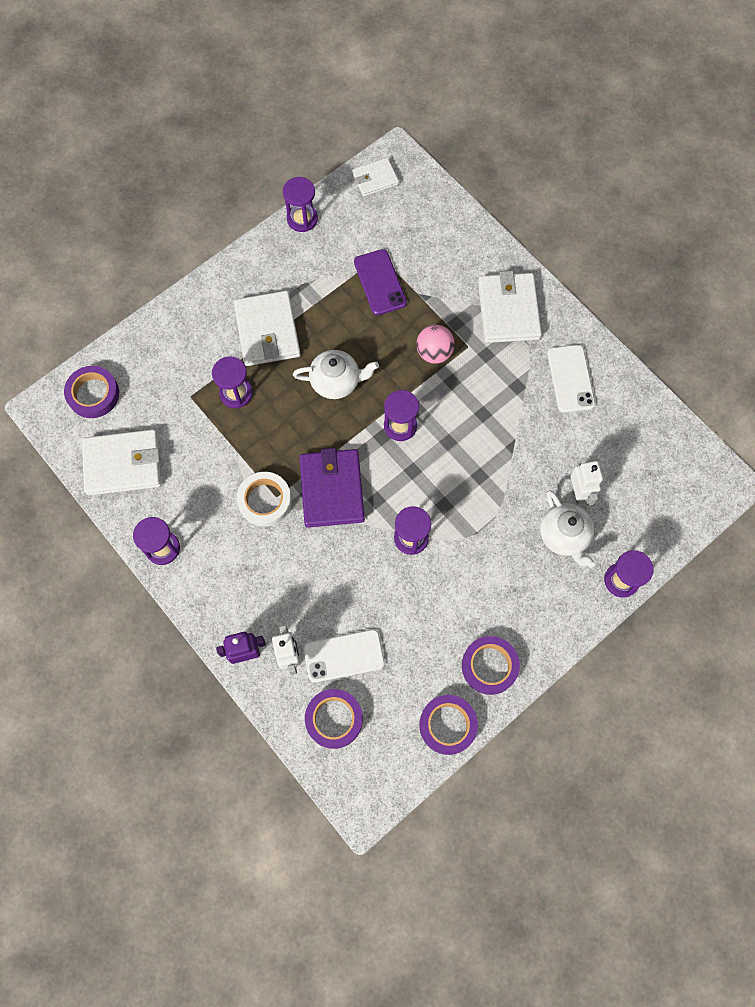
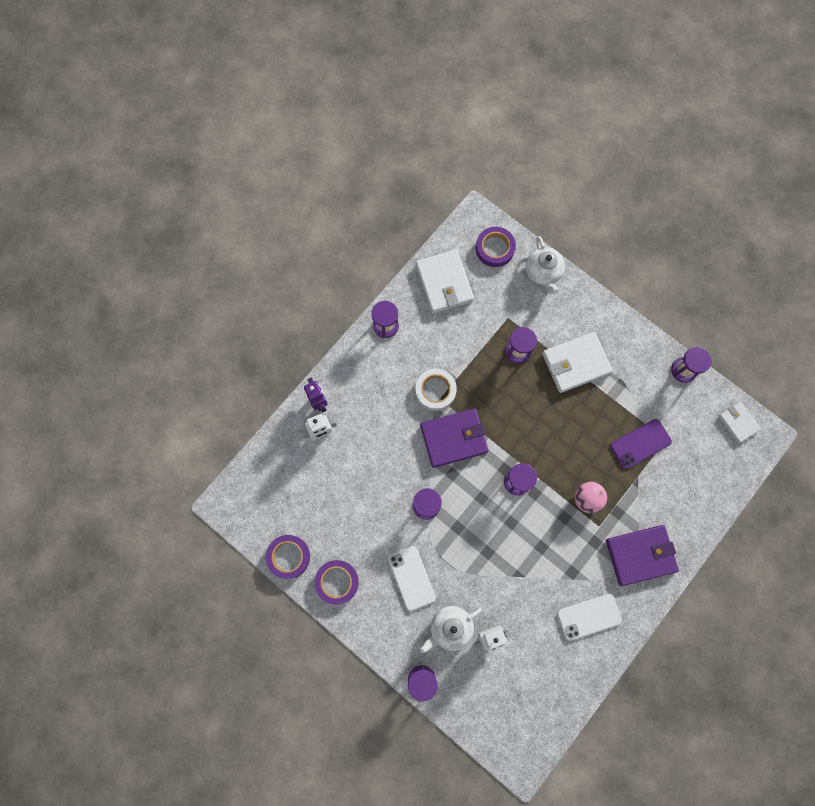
camera: 80 degrees right, 5 degrees up
white teapot [293,350,379,399] -> white teapot moved to [526,236,565,294]
white phone [303,629,385,683] -> white phone moved to [388,546,436,611]
purple tape [305,689,363,749] -> none
white wallet [478,271,542,343] -> purple wallet [606,525,679,586]

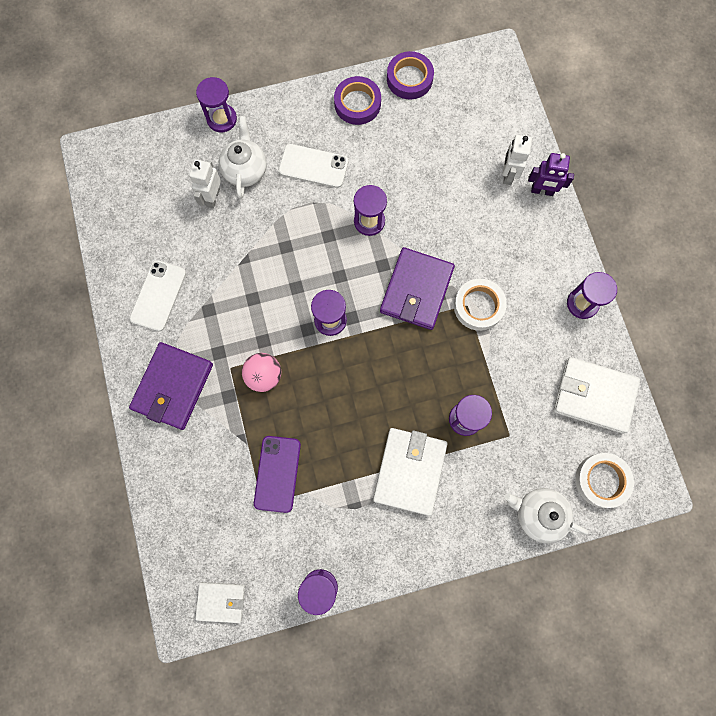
camera: 125 degrees right, 0 degrees up
purple tape [476,227,516,267] -> white tape [575,453,634,508]

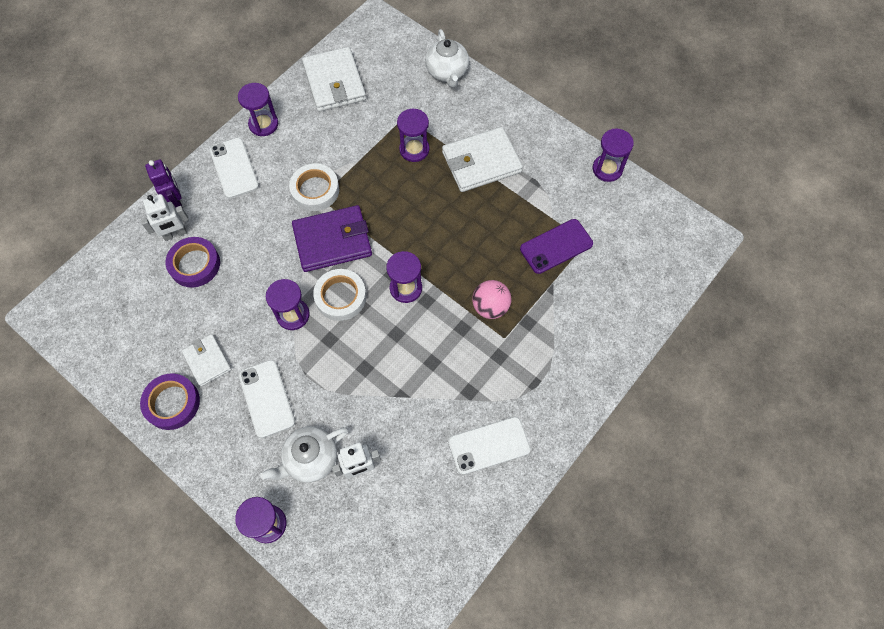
camera: 125 degrees left, 10 degrees down
purple wallet [129,342,213,430] -> none
white wallet [195,582,245,623] -> white wallet moved to [181,334,232,387]
purple tape [387,51,434,100] -> purple tape moved to [166,237,220,288]
white tape [575,453,634,508] -> white tape moved to [313,269,366,321]
none -> white phone [210,138,259,199]

